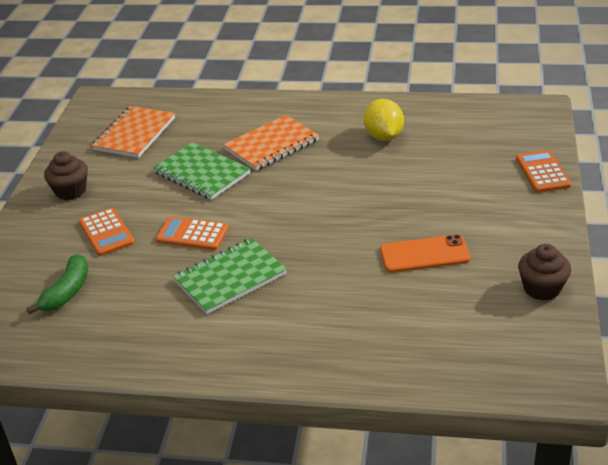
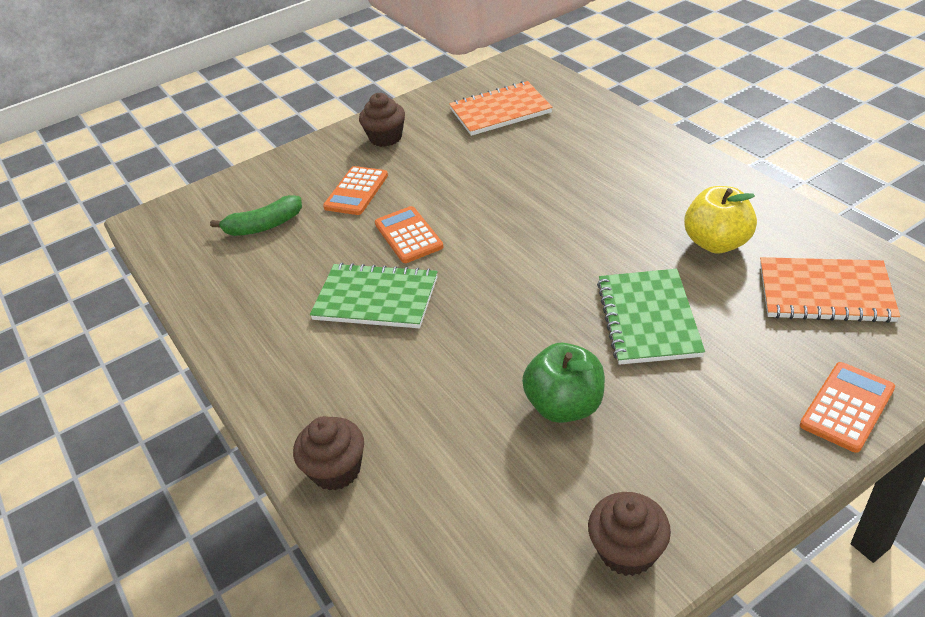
camera: 50 degrees right, 5 degrees up
green notebook [153,142,250,200] -> green notebook moved to [597,269,705,365]
orange notebook [223,115,319,171] -> orange notebook moved to [760,257,900,323]
yellow lemon [364,99,404,141] -> yellow apple [684,186,757,254]
orange phone [380,234,471,273] -> green apple [522,343,605,423]
none -> brown cupcake [293,416,364,491]

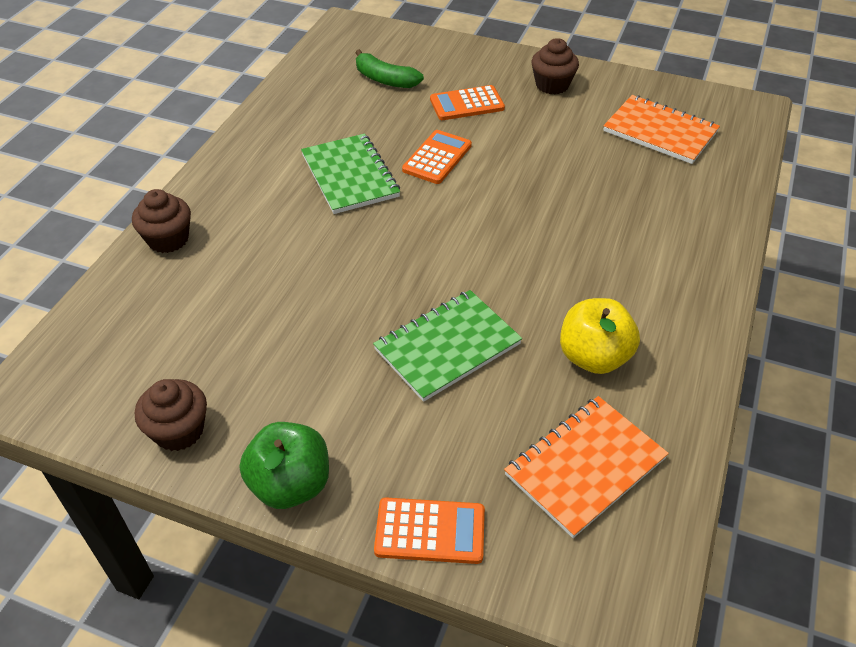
camera: 50 degrees right, 5 degrees up
green apple [522,343,605,423] -> green apple moved to [240,422,329,509]
orange notebook [760,257,900,323] -> orange notebook turned 75 degrees clockwise [504,396,669,538]

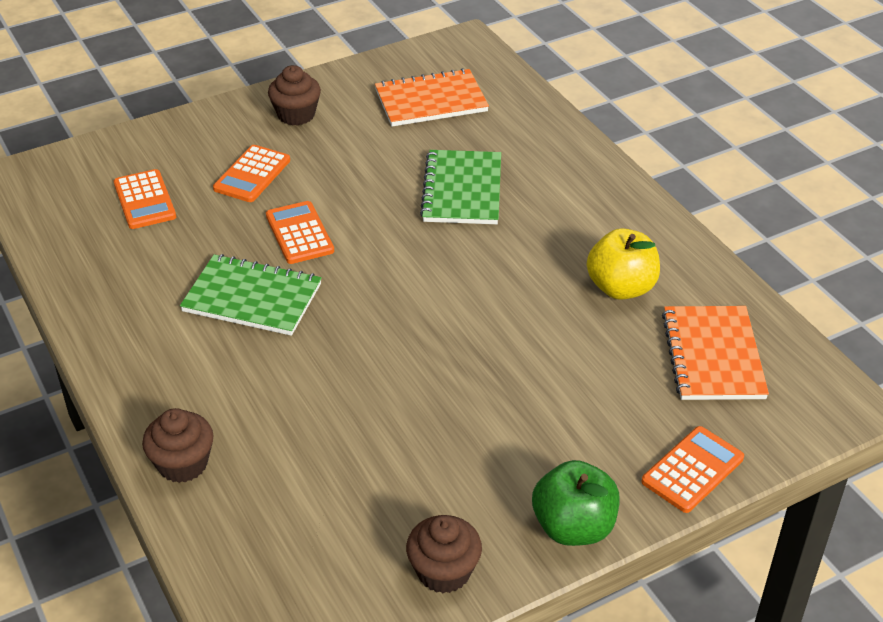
camera: 50 degrees left, 5 degrees down
green banana [355,49,424,88] -> orange calculator [114,169,176,229]
green notebook [373,290,522,402] -> green notebook moved to [420,150,501,224]

